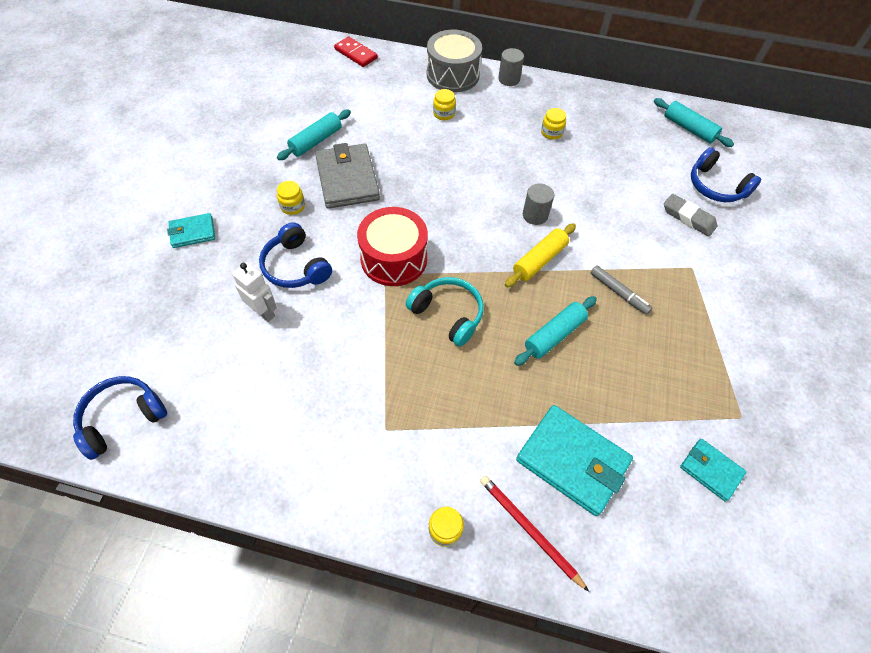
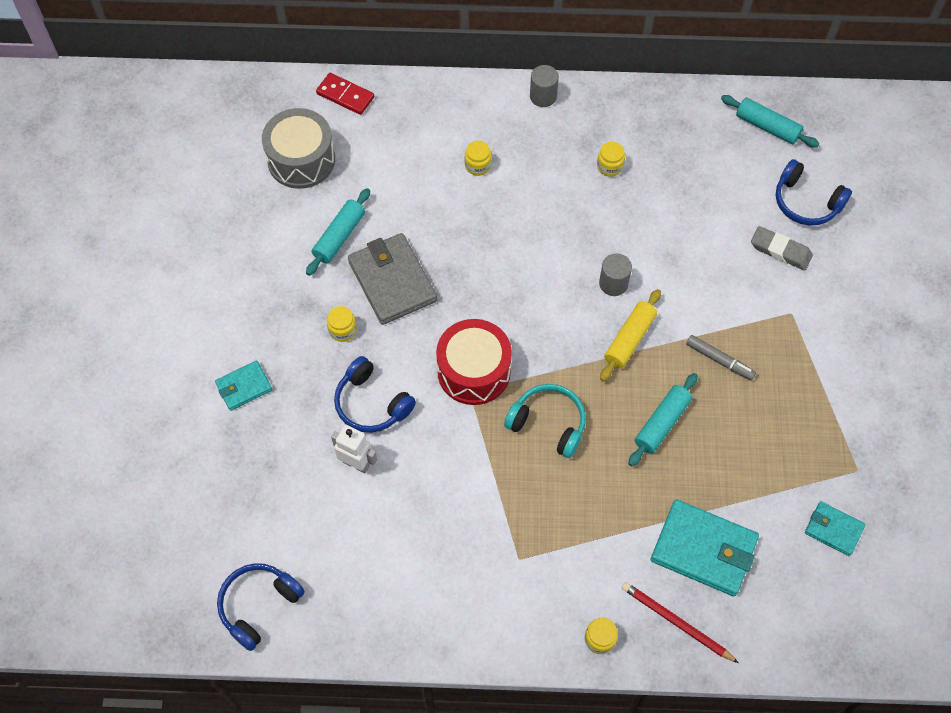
camera: 10 degrees left, 5 degrees up
grey drum [427,30,482,92] -> grey drum moved to [262,108,335,189]

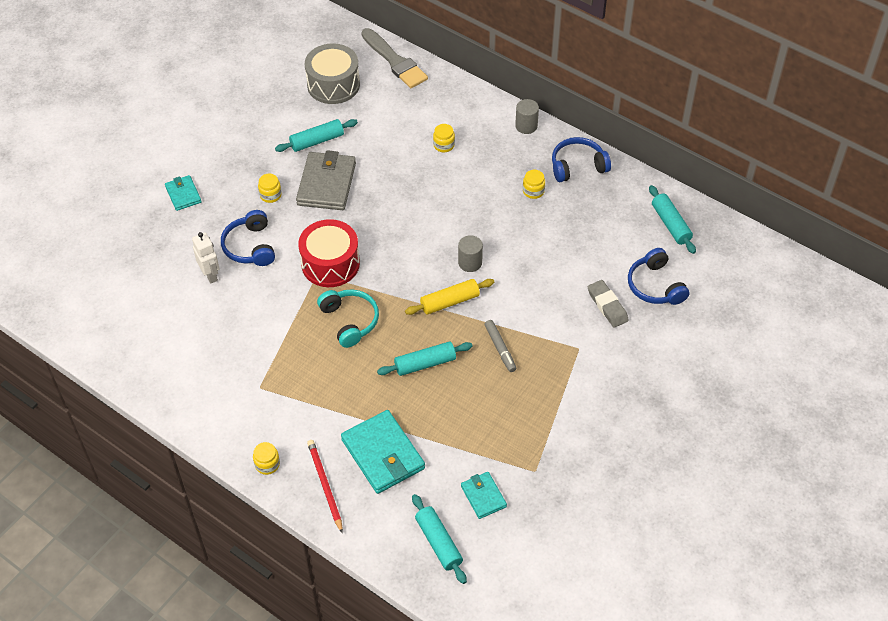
camera: 35 degrees right, 10 degrees down
turquoise wallet [215,360,272,411] -> turquoise wallet turned 60 degrees clockwise [165,175,202,211]
blue headphones [217,563,305,651] -> blue headphones moved to [552,137,611,182]
red domino [316,73,374,115] -> grey brush [361,28,428,88]
none -> turquoise rolling pin [412,494,467,584]

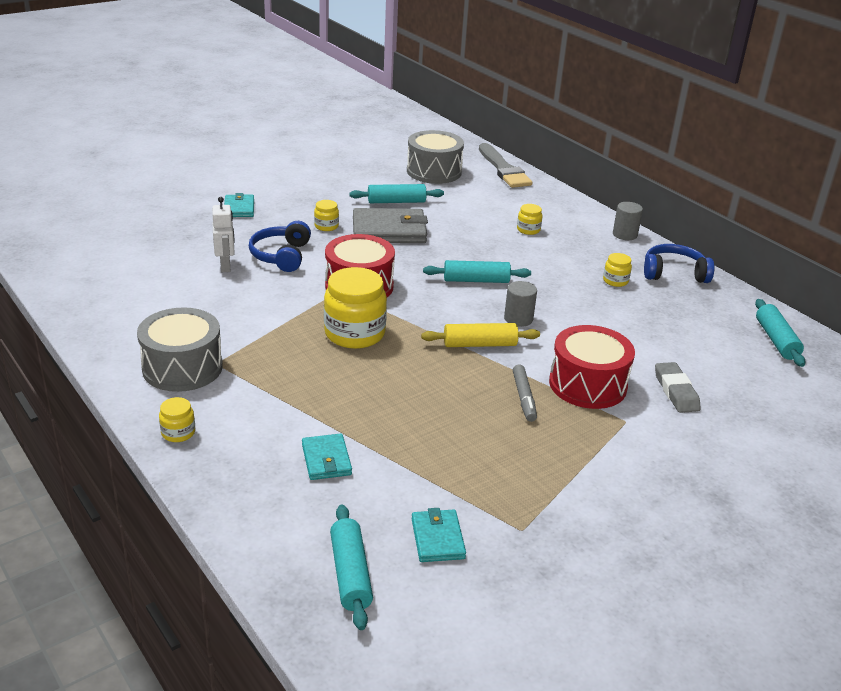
camera: 15 degrees right, 20 degrees down
grey wallet [296,150,356,210] -> grey wallet turned 60 degrees clockwise [353,208,428,243]
red pencil [307,440,343,533] -> none
turquoise headphones [317,289,379,348] -> yellow jar [324,267,387,349]
turquoise wallet [341,410,425,494] -> turquoise wallet [302,433,352,480], size x0.55
turquoise rolling pin [377,342,473,376] -> turquoise rolling pin moved to [423,260,531,283]
blue headphones [628,248,690,305] -> none
none -> grey drum [137,307,223,392]
none -> red drum [549,325,635,409]

